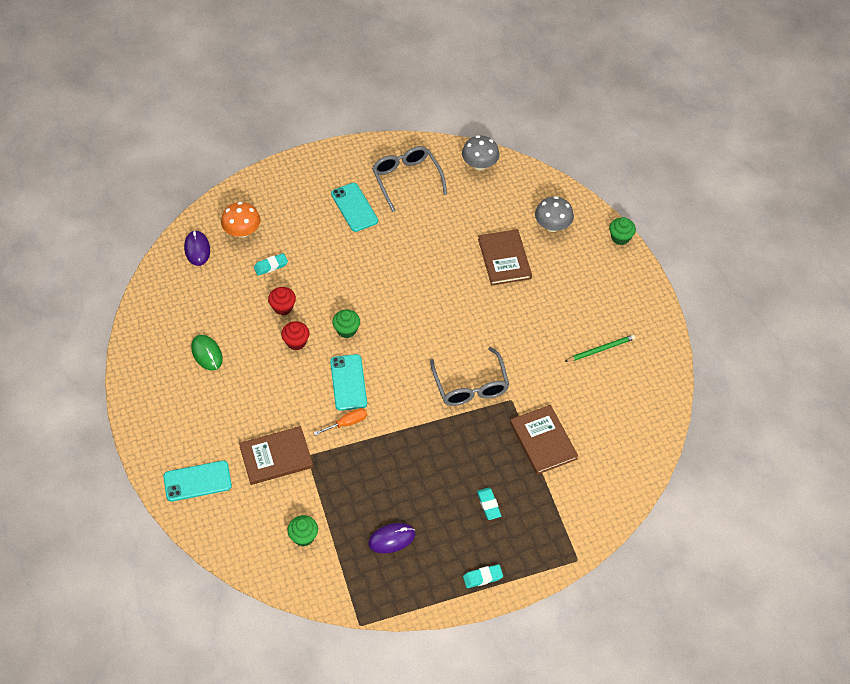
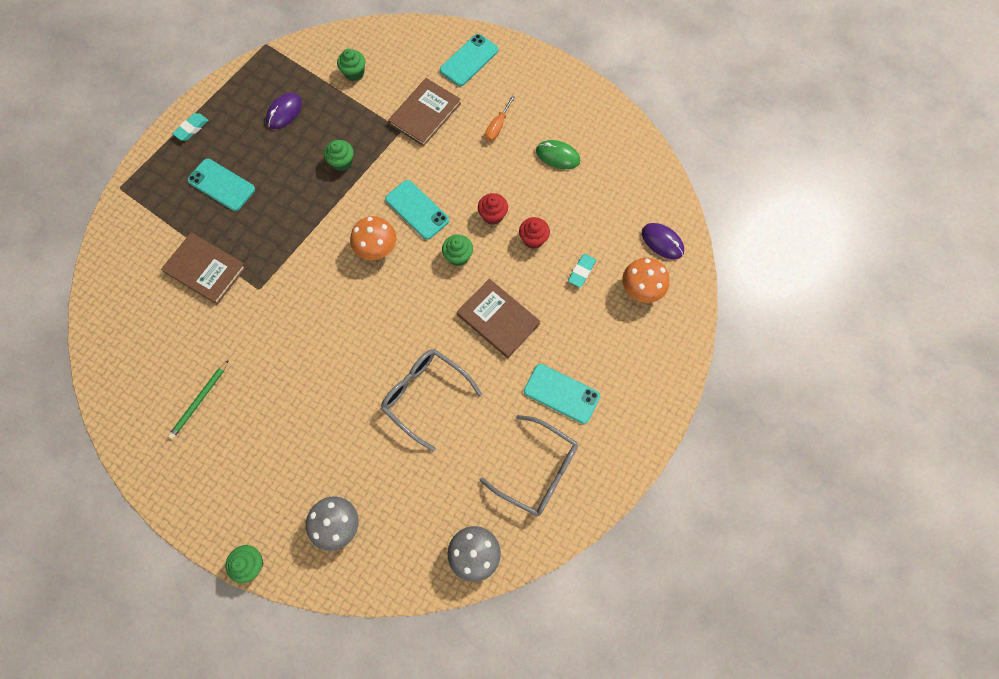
camera: 145 degrees right, 15 degrees up
orange screwdriver [314,408,367,436] -> orange screwdriver moved to [485,96,515,141]
grey glasses [430,347,509,406] -> grey glasses moved to [381,349,482,451]
turquoise eraser [477,488,501,520] -> turquoise phone [187,159,255,211]
brown book [478,229,532,286] -> brown book moved to [457,279,541,358]
none -> green cupcake [324,140,354,171]
none -> orange mushroom [351,216,396,260]

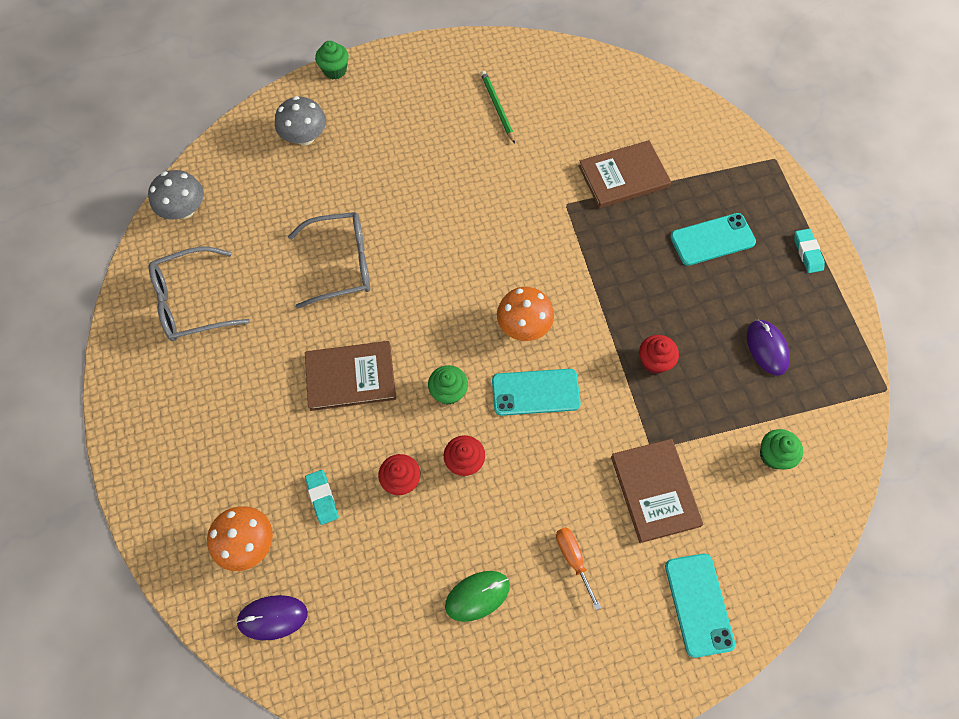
camera: 130 degrees right, 5 degrees down
green cupcake [324,140,354,171] -> red cupcake [639,335,679,374]
turquoise phone [524,364,600,424] -> none

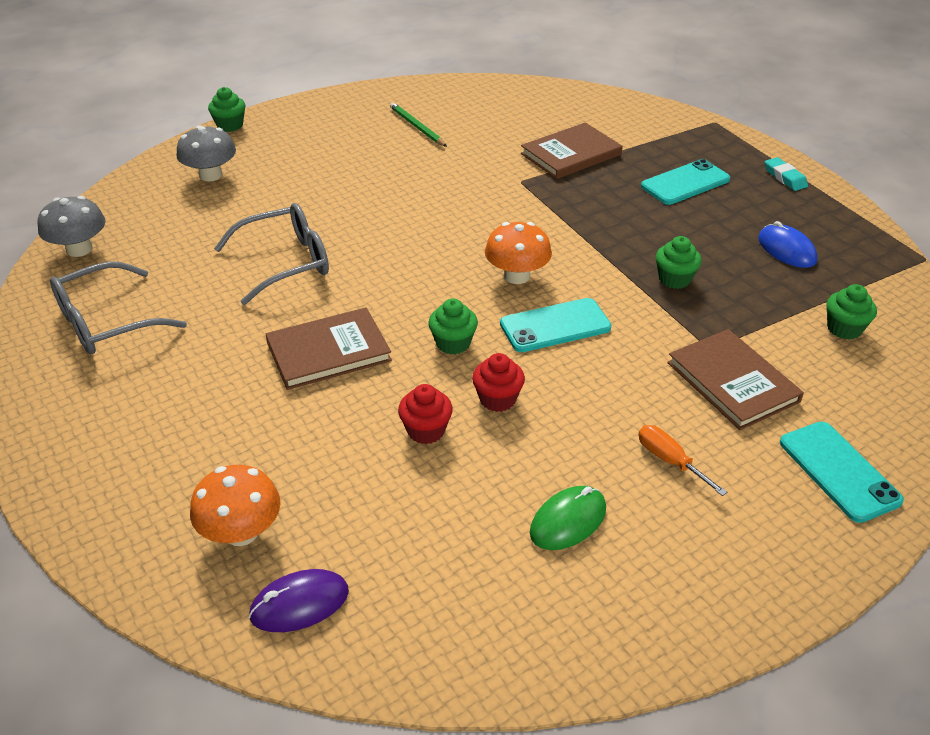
camera: 15 degrees left, 25 degrees down
turquoise eraser [305,470,339,525] -> none
red cupcake [639,335,679,374] -> green cupcake [655,236,702,289]
purple mouse [747,320,790,376] -> blue mouse [758,221,818,268]

